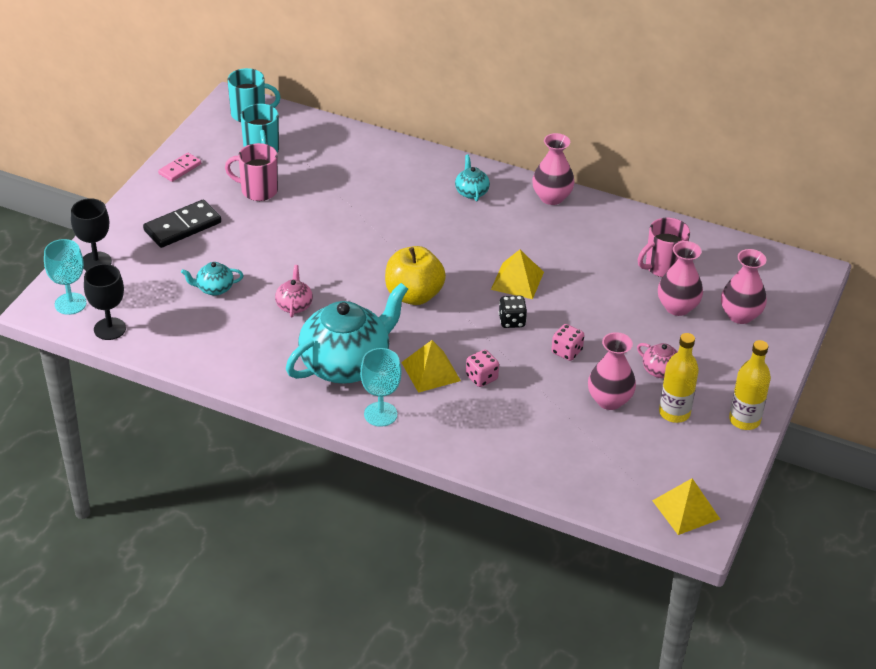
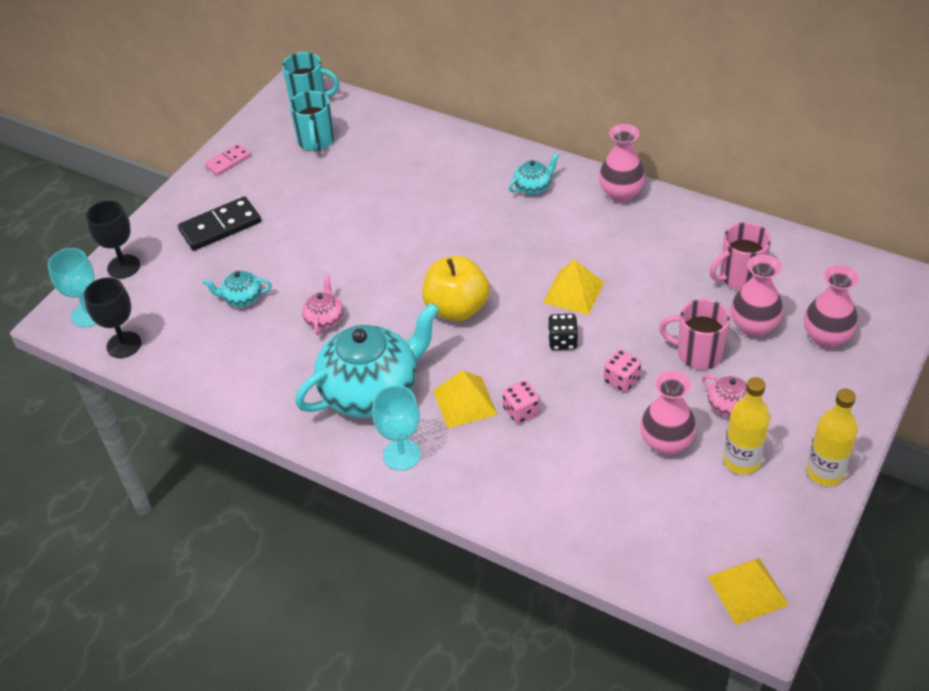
camera: 10 degrees right, 5 degrees up
pink mug [225,143,278,201] -> pink mug moved to [659,299,730,370]
turquoise teapot [455,155,490,201] -> turquoise teapot turned 60 degrees clockwise [509,153,559,195]

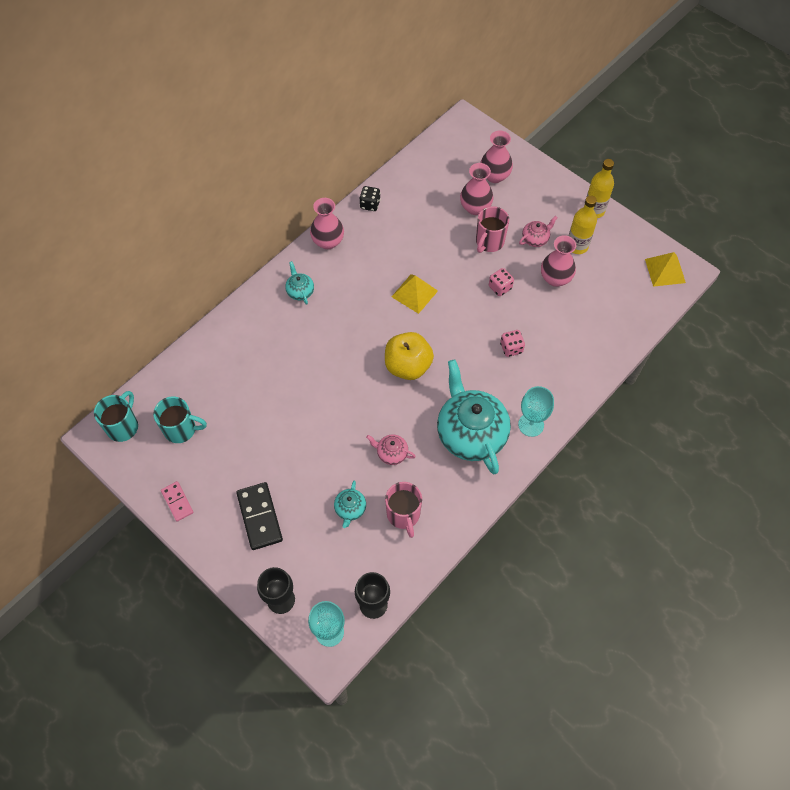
camera: 80 degrees left, 15 degrees up
yellow pyramid [433,370,498,428] -> none
black dice [548,314,578,350] -> black dice moved to [360,186,381,211]
pink mug [709,222,771,290] -> pink mug moved to [385,482,422,538]

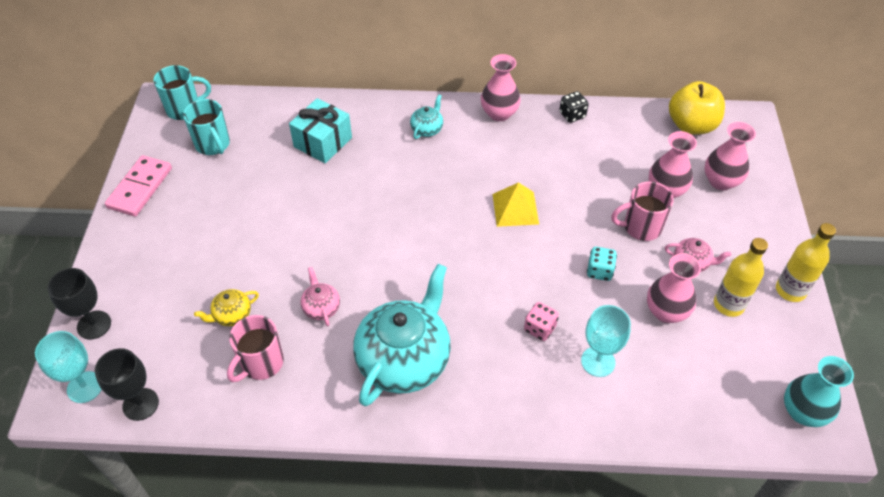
camera: 50 degrees right, 10 degrees down
pink domino [161,481,194,521] -> pink domino [105,155,172,217], size x1.67
black domino [236,482,283,550] -> none
turquoise teapot [334,481,366,528] -> yellow teapot [194,289,259,326]
yellow apple [385,332,434,380] -> yellow apple moved to [669,81,725,135]
pink dice [489,268,514,296] -> turquoise dice [587,247,617,281]
turquoise goblet [518,386,554,437] -> turquoise goblet moved to [581,305,631,377]
yellow pyramid [645,252,686,287] -> turquoise vase [784,356,854,427]
none -> turquoise gift [289,98,352,164]

